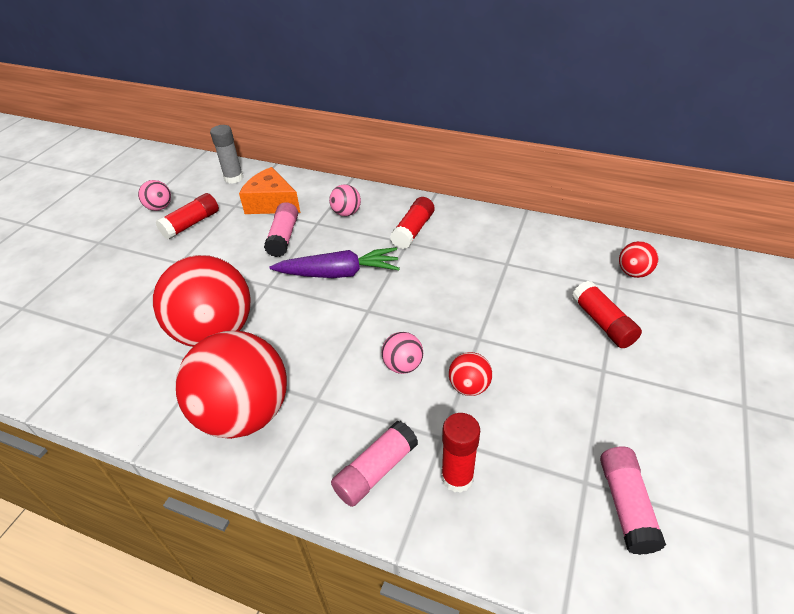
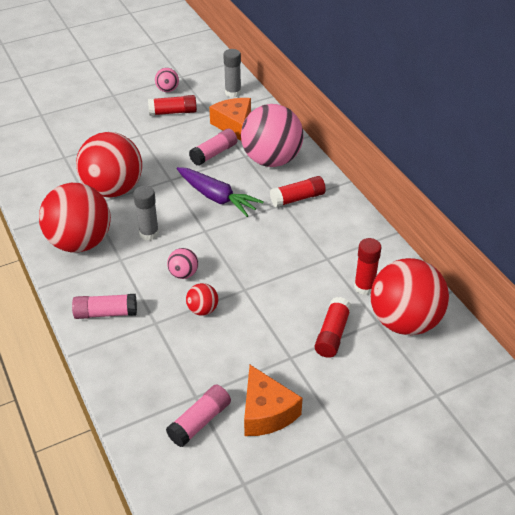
camera: 40 degrees right, 0 degrees up
pink ball [329,184,361,216] -> pink ball [241,104,304,167], size x2.30
red glue stick [441,413,480,493] -> red glue stick moved to [354,238,382,295]
red ball [619,241,658,278] -> red ball [371,258,449,335], size x2.30
none -> grey glue stick [133,186,159,241]
none -> orange cheese [244,365,302,436]

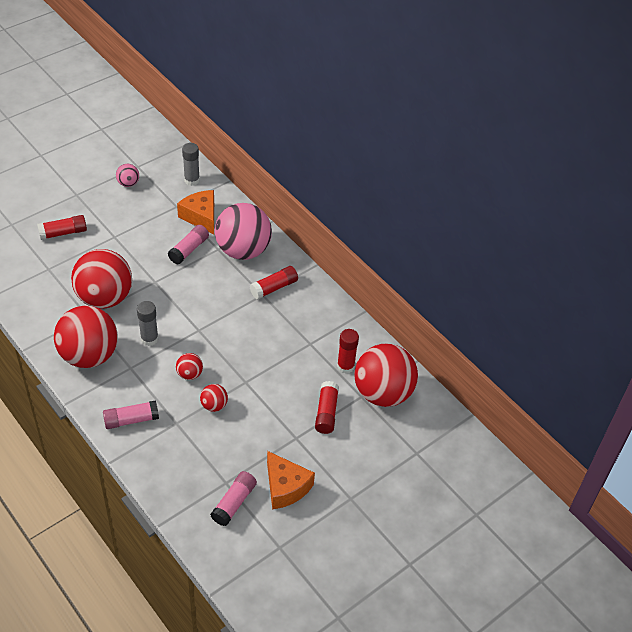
camera: 15 degrees left, 5 degrees up
red glue stick [148,95,197,116] -> red glue stick moved to [37,215,87,240]
pink ball [167,248,198,279] -> red ball [176,353,203,380]
purple carrot [177,167,264,217] -> none

